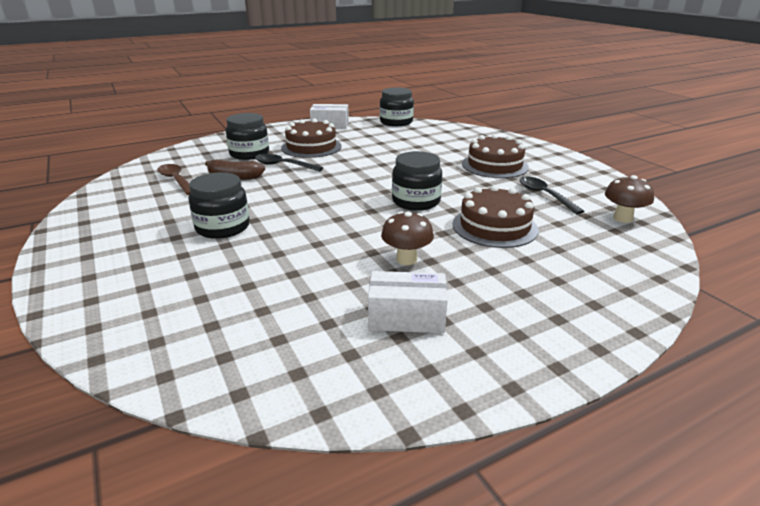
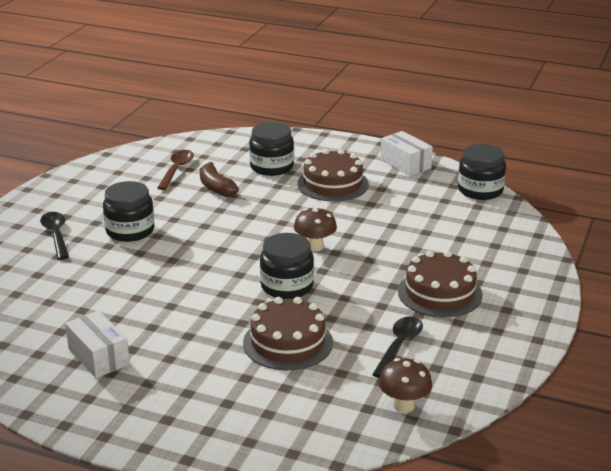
camera: 50 degrees right, 0 degrees up
black spoon [255,154,323,172] -> black spoon moved to [40,212,69,260]
brown mushroom [381,211,434,265] -> brown mushroom moved to [294,207,337,251]

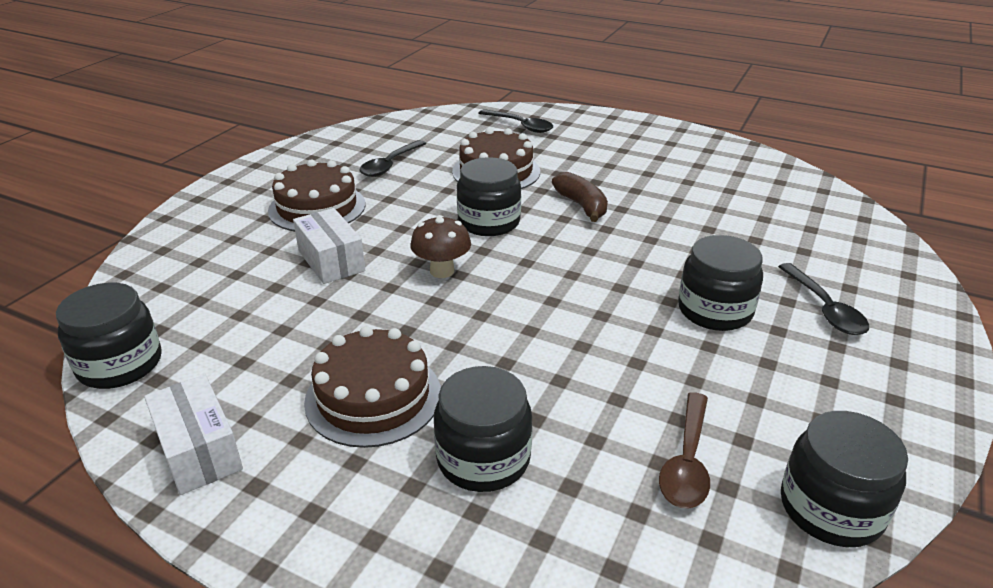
camera: 175 degrees left, 5 degrees up
white box [65,311,130,378] -> white box moved to [293,208,365,284]
brown banana [200,162,239,197] -> brown banana moved to [552,172,608,222]
brown mushroom [379,358,432,413] -> none
none -> black spoon [478,109,553,133]
none -> black jar [781,411,908,547]

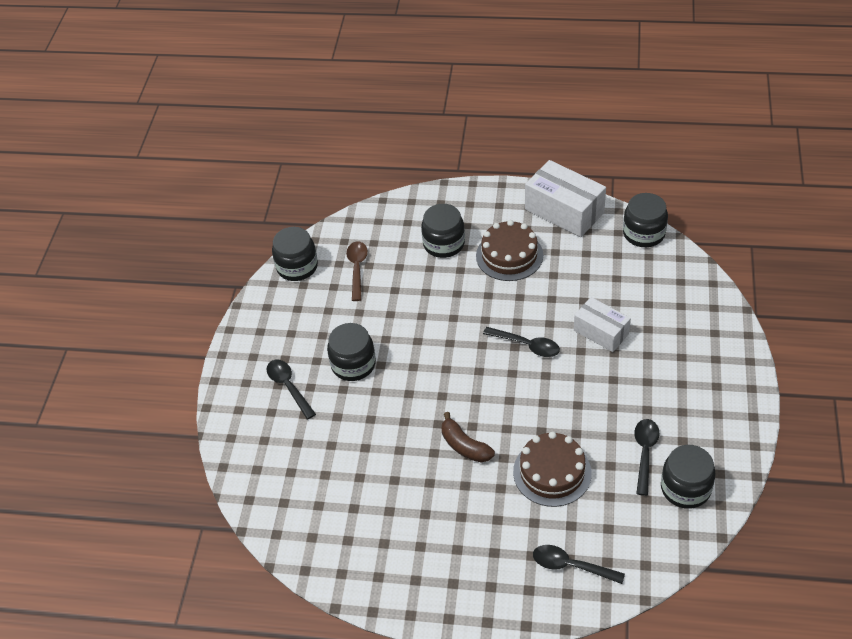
camera: 165 degrees right, 15 degrees up
white box [144,375,243,495] -> white box [525,160,606,237], size x1.57
brown cake [268,159,365,231] -> none
brown mushroom [410,215,471,278] -> black spoon [483,327,560,357]
black jar [457,157,521,236] -> black jar moved to [661,445,716,509]

